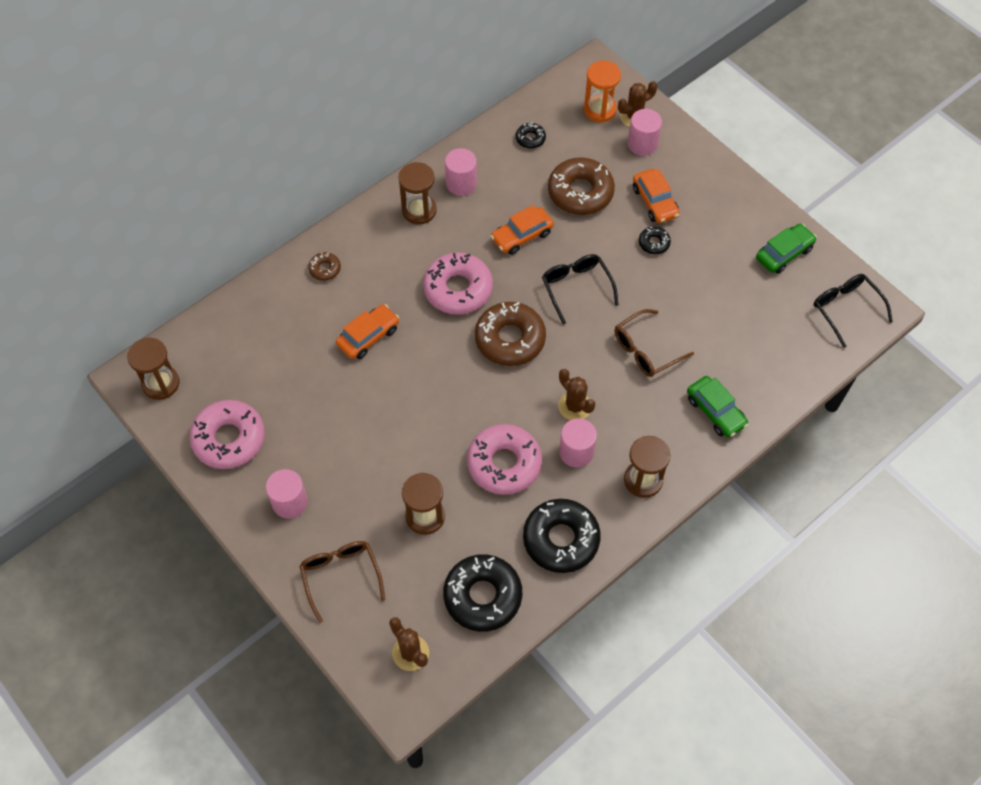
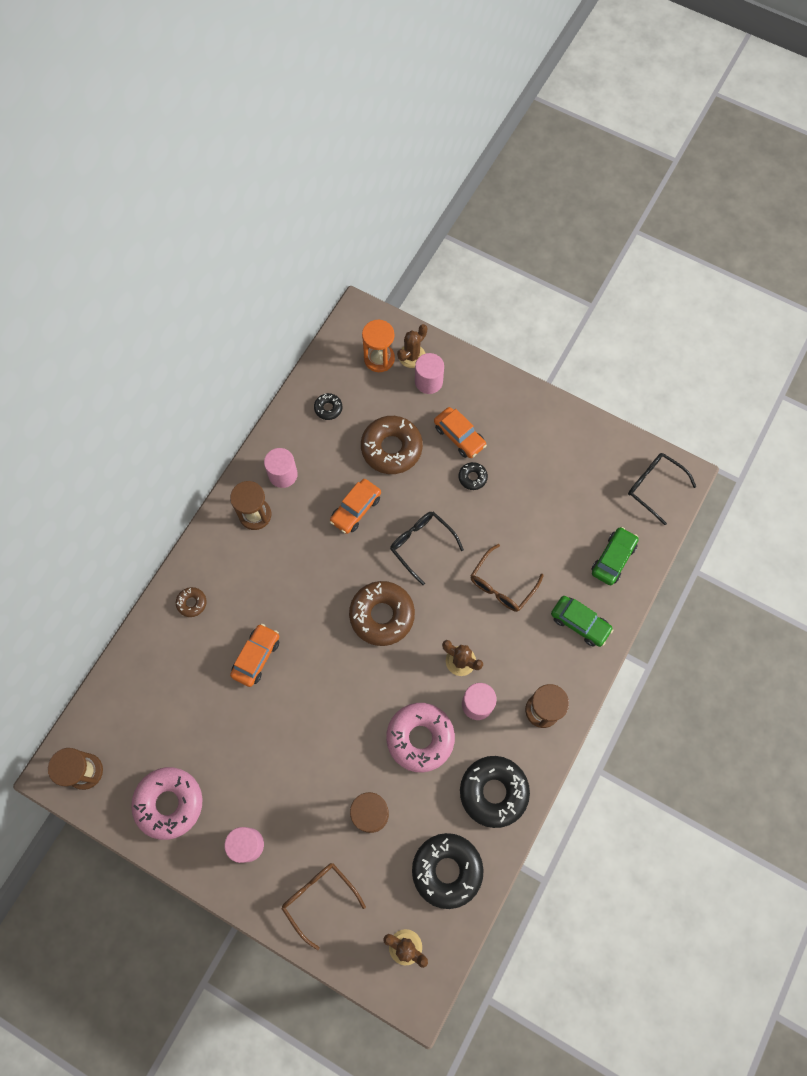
camera: 20 degrees left, 10 degrees up
pink donut [423,253,493,315] -> none
green car [756,224,817,274] -> green car moved to [591,527,639,585]

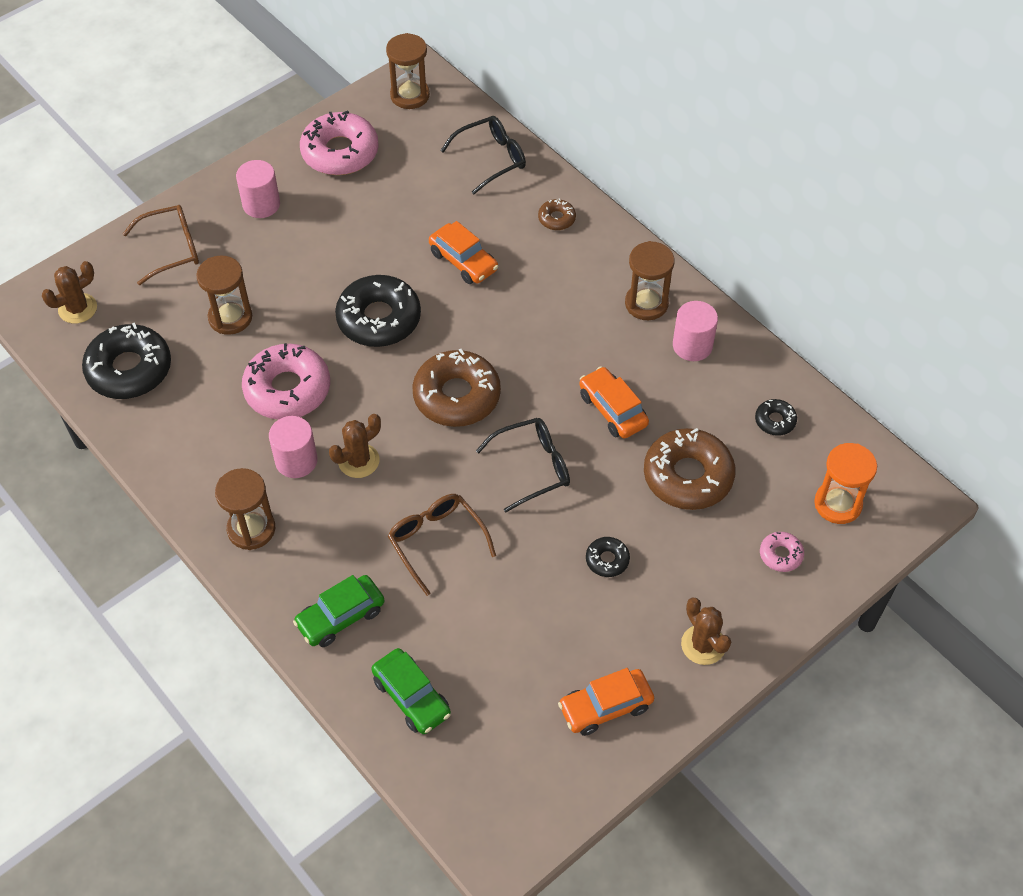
camera: 110 degrees right, 15 degrees down
brown cactus [397,324,427,368] -> brown cactus moved to [681,597,731,665]
pink cylinder [415,353,444,394] -> pink donut [760,532,804,572]
orange car [434,407,487,458] -> orange car moved to [558,668,654,736]
black donut [460,756,530,828] -> black donut moved to [335,275,421,347]
black glasses [628,453,696,525] -> black glasses moved to [440,116,526,194]

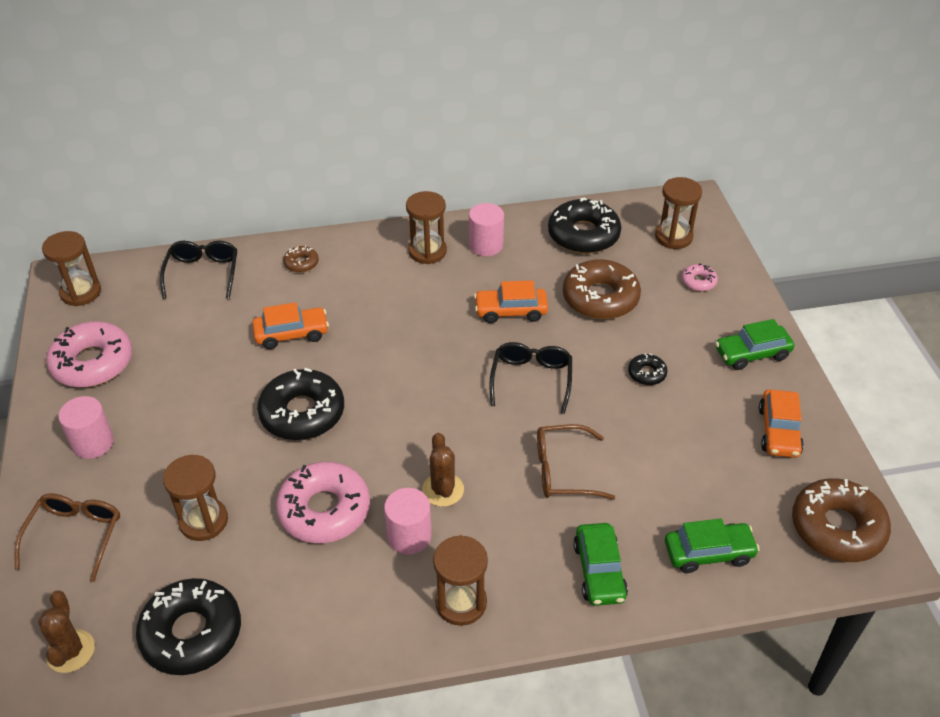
camera: 60 degrees left, 10 degrees down
brown donut [413,349,501,427] -> brown donut moved to [792,478,891,562]
brown cactus [681,597,731,665] -> green car [715,319,794,370]
black donut [755,399,797,436] -> black donut [548,198,621,254], size x2.13
orange hourglass [814,443,877,524] -> brown hourglass [655,177,702,249]

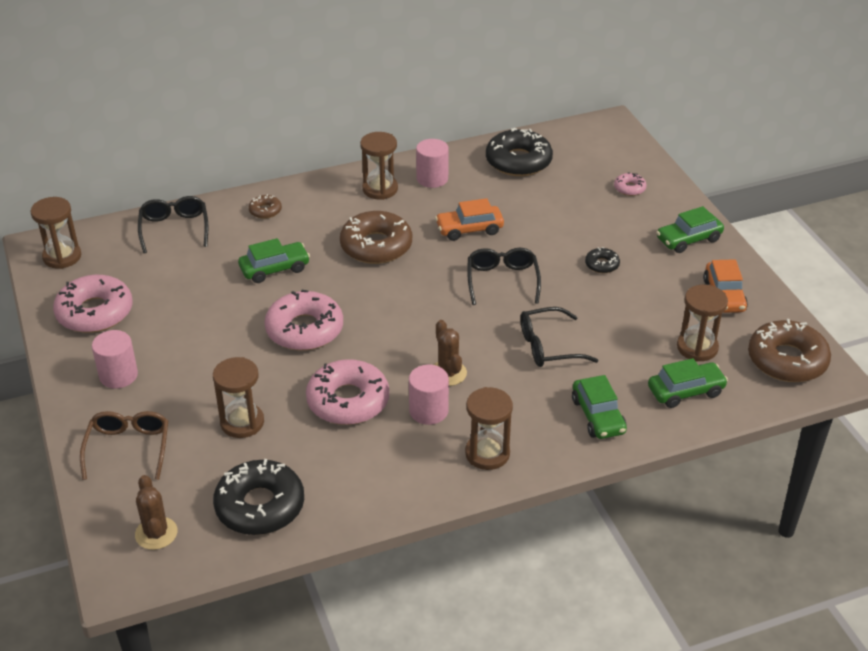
camera: 10 degrees left, 5 degrees down
orange car [252,302,329,349] -> green car [238,238,310,283]
black donut [257,368,344,440] -> pink donut [265,290,343,351]
brown glasses [537,424,615,500] -> black glasses [520,307,598,367]
brown donut [563,259,641,319] -> brown donut moved to [340,211,412,264]
brown hourglass [655,177,702,249] -> brown hourglass moved to [677,285,728,362]

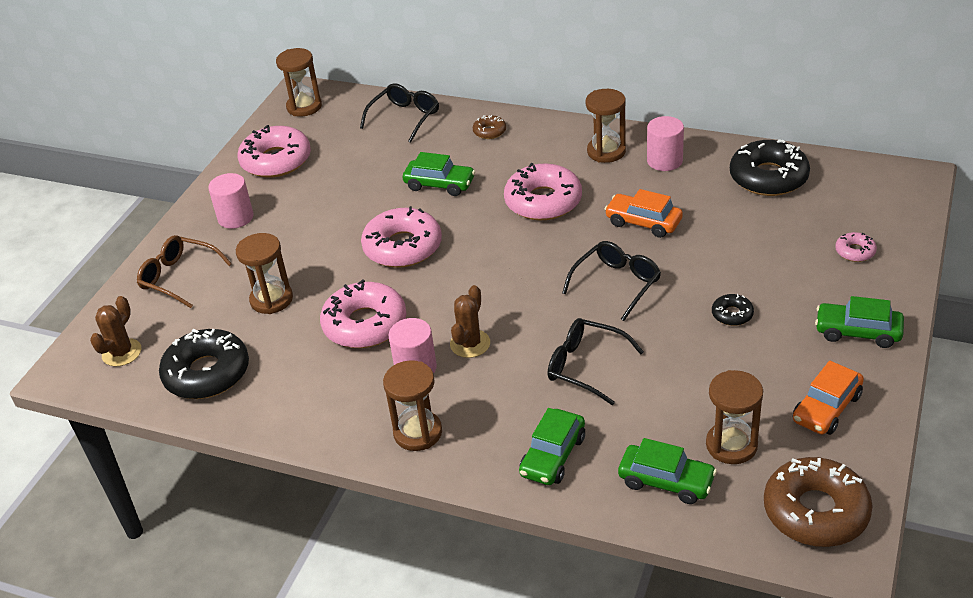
camera: 45 degrees right, 0 degrees up
brown glasses [80,411,168,480] -> brown glasses turned 105 degrees counterclockwise [137,235,232,308]
brown donut [340,211,412,264] -> pink donut [504,163,582,220]

